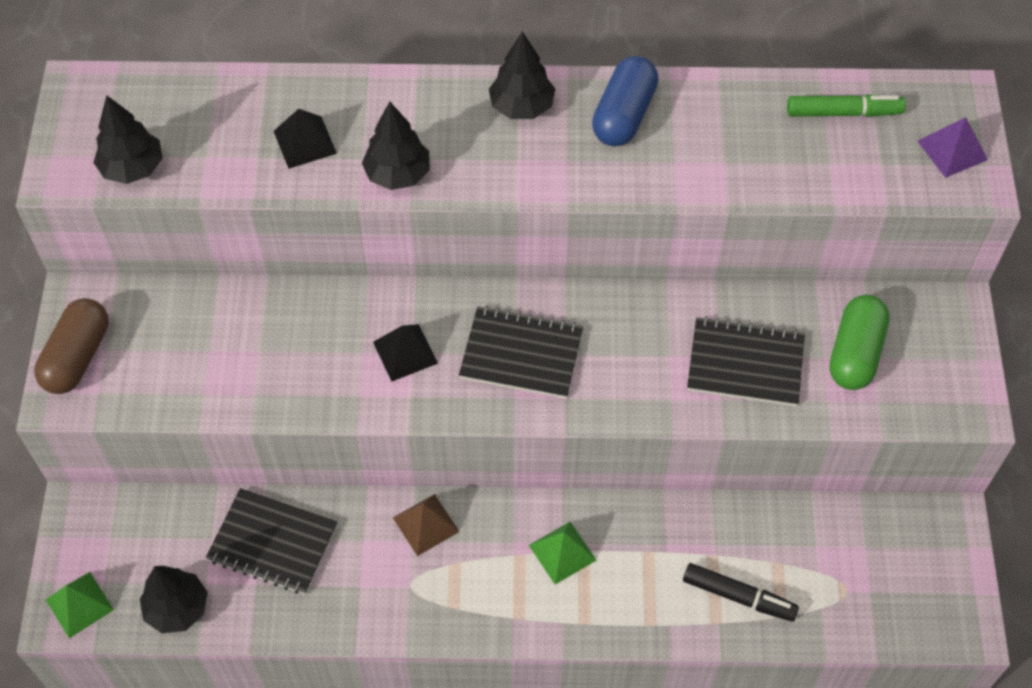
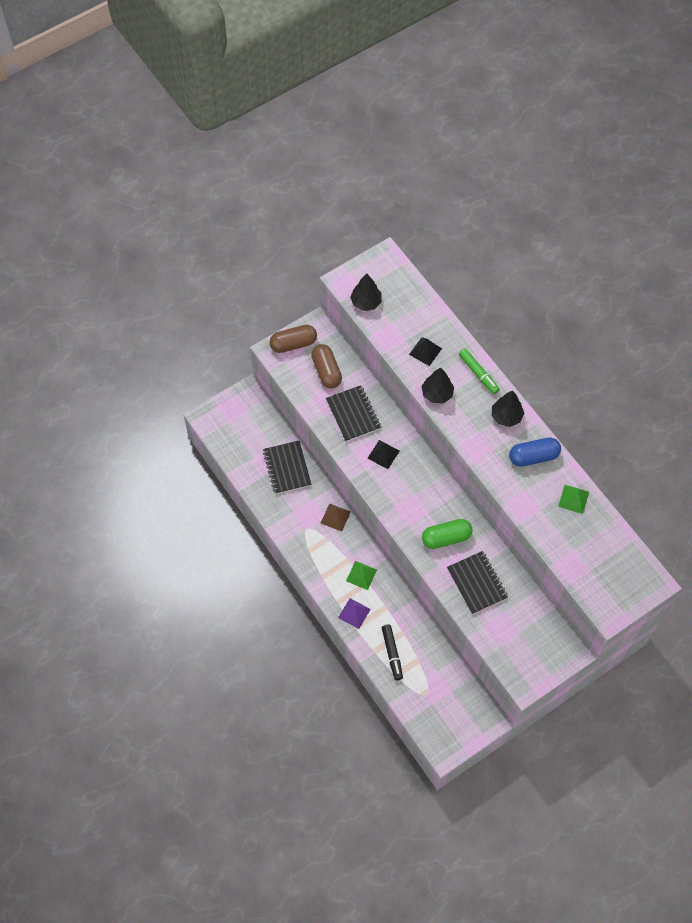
camera: 55 degrees right, 5 degrees up
green pyramid [46,572,114,638] -> green pyramid moved to [558,485,589,514]
black tree [140,566,208,633] -> none
black notebook [459,306,583,399] -> black notebook moved to [326,385,381,442]
green marker [787,94,906,117] -> green marker moved to [459,349,500,394]
green capsule [829,295,890,390] -> green capsule moved to [422,519,472,549]
purple pyramid [918,117,988,178] -> purple pyramid moved to [338,598,371,629]
none -> brown capsule [311,344,342,389]

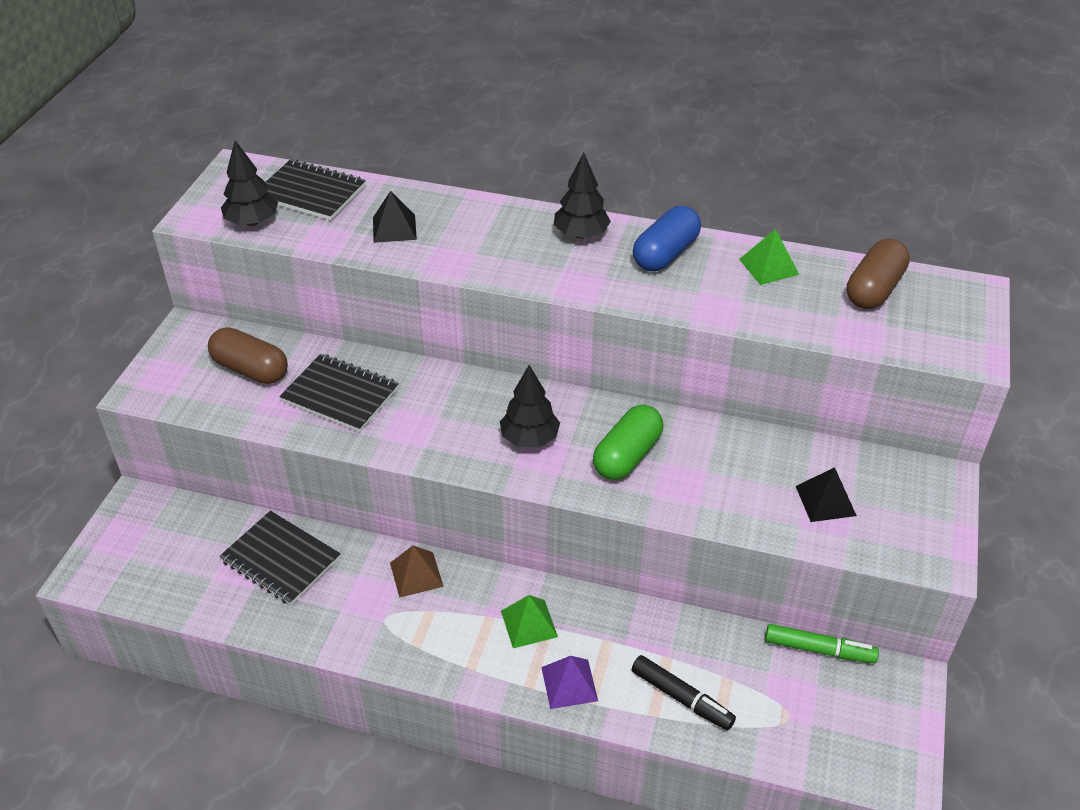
camera: 40 degrees left, 20 degrees down
brown capsule [270,325,317,353] -> brown capsule moved to [847,239,910,309]
black pyramid [367,440,399,469] -> black pyramid moved to [796,467,857,522]
black tree [422,367,454,403] -> black tree moved to [500,365,560,447]
black notebook [447,551,508,614] -> black notebook moved to [265,159,366,220]
green marker [459,349,500,394] -> green marker moved to [765,624,879,663]

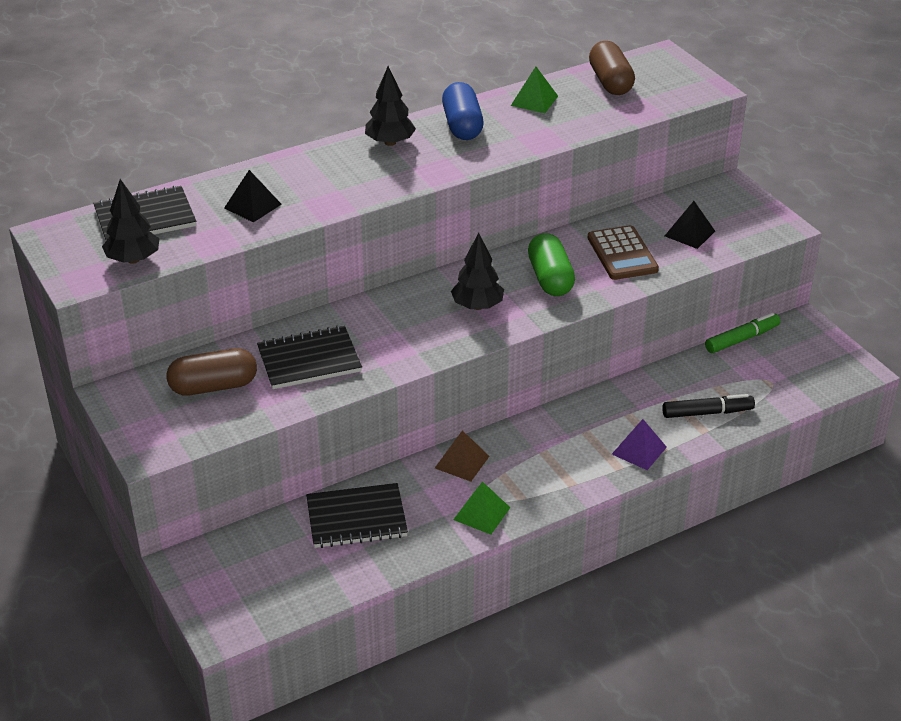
camera: 45 degrees left, 5 degrees down
green pyramid [501,595,558,648] -> green pyramid moved to [453,482,510,535]
none -> brown calculator [588,225,659,280]

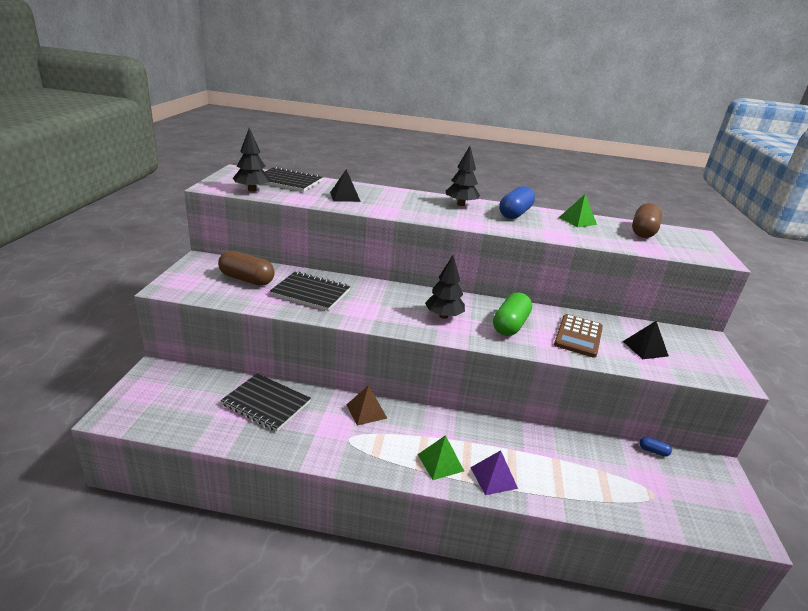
camera: 35 degrees right, 10 degrees down
green pyramid [453,482,510,535] -> green pyramid moved to [417,435,464,480]
black marker [662,394,755,418] -> none
green marker [705,313,781,353] -> blue capsule [639,437,672,457]

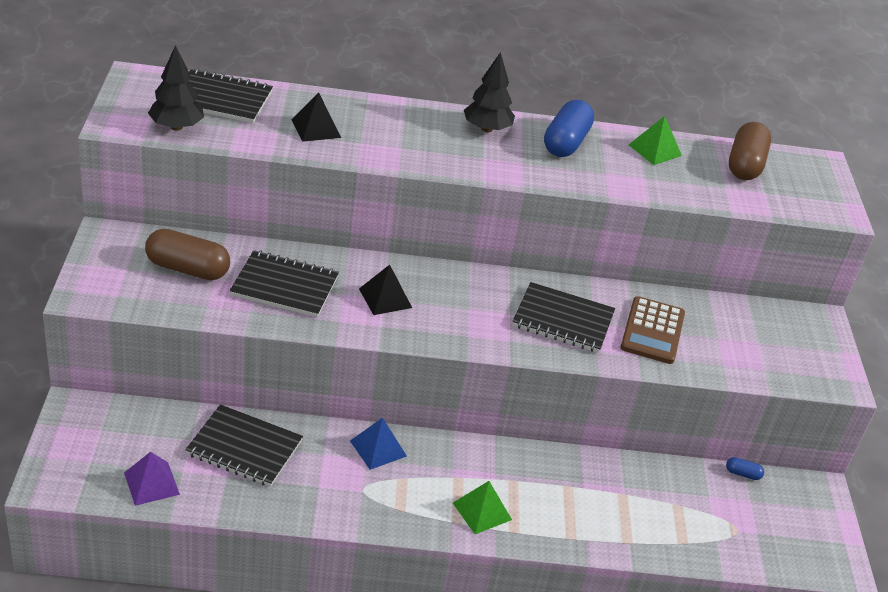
camera: 10 degrees left, 10 degrees up
brown pyramid [347,385,387,426] -> blue pyramid [350,418,407,470]
black tree [425,255,465,319] -> none
purple pyramid [470,450,518,495] -> purple pyramid moved to [124,452,180,506]
green capsule [493,292,532,336] -> black notebook [512,282,615,353]
black pyramid [623,321,669,359] -> black pyramid moved to [359,265,412,315]

